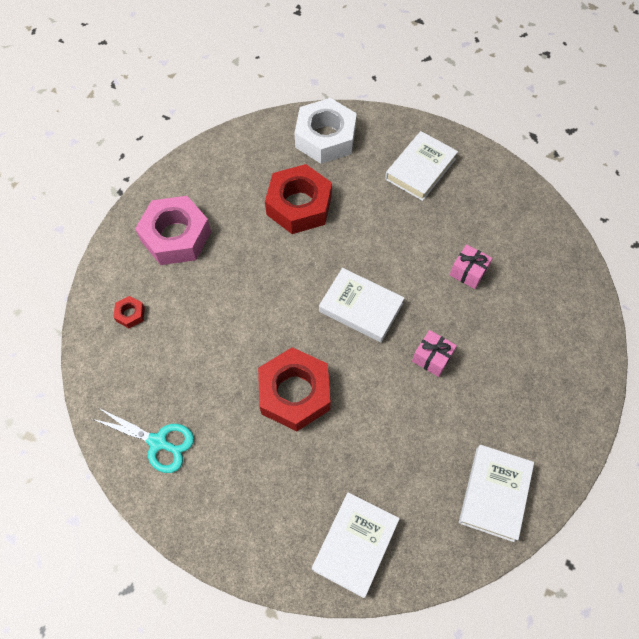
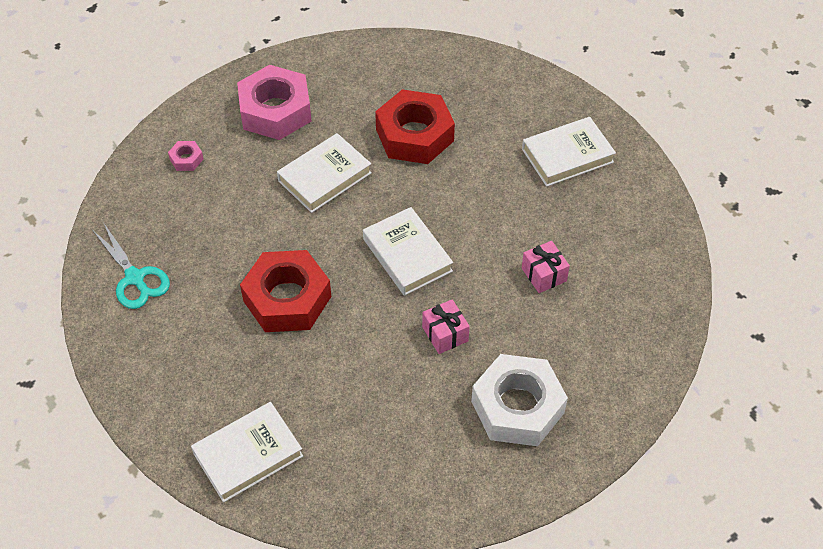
camera: 30 degrees right, 10 degrees down
red nut [113,296,145,328] -> pink nut [168,141,204,171]
white nut [295,98,357,164] -> white nut moved to [471,354,568,446]
white book [459,445,534,542] -> white book moved to [277,133,372,213]

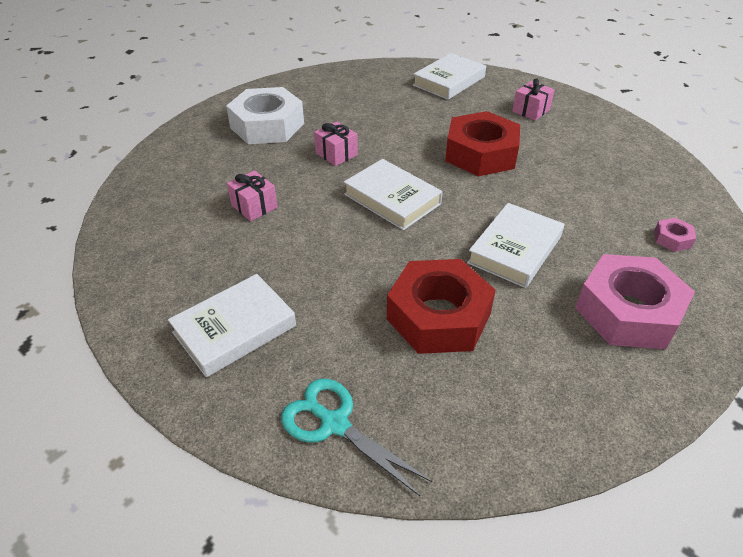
camera: 165 degrees right, 10 degrees down
turquoise scissors [92,222,170,309] -> turquoise scissors moved to [281,378,432,496]
none -> pink gift [512,78,555,121]

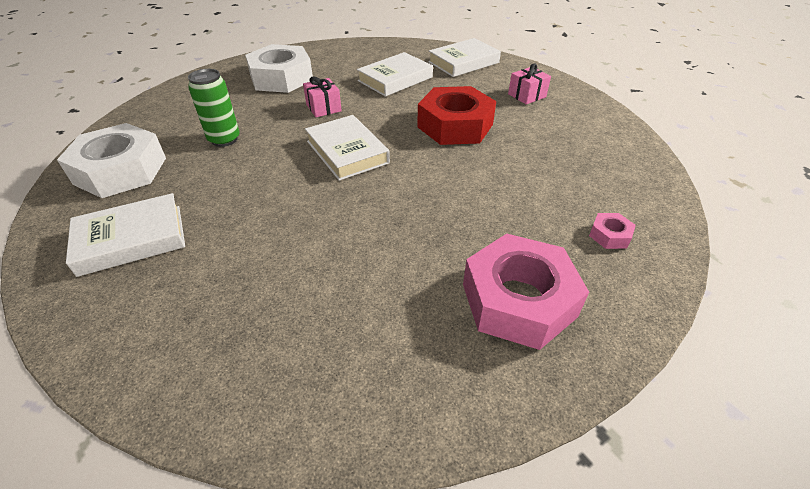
camera: 15 degrees right, 0 degrees up
pink gift [227,170,278,221] -> green can [188,69,240,147]
turquoise scissors [281,378,432,496] -> none
red nut [387,259,496,354] -> none
white book [467,203,564,288] -> white book moved to [357,52,433,97]
none -> white nut [57,123,166,198]

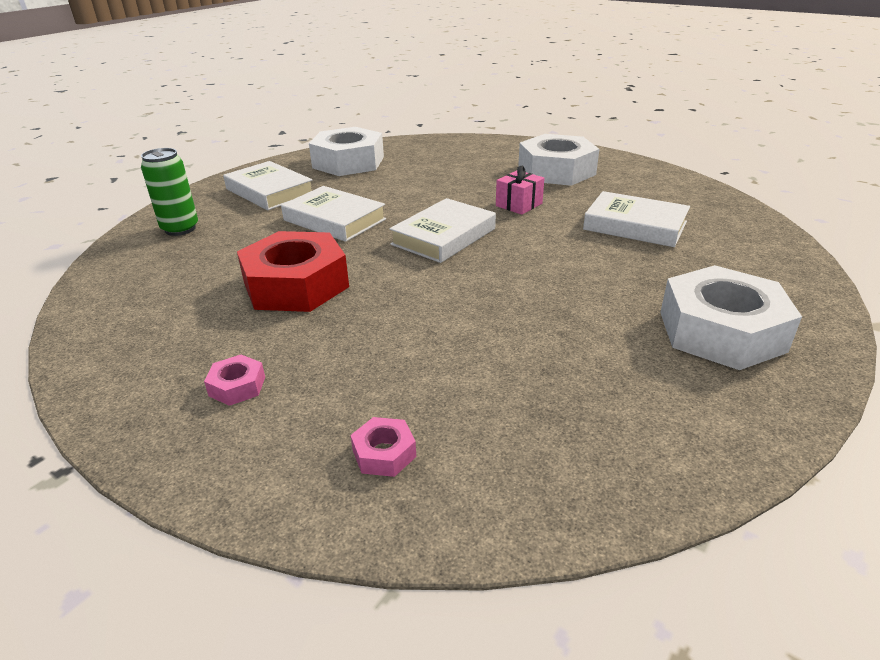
camera: 70 degrees right, 10 degrees down
green can [188,69,240,147] -> green can moved to [141,148,198,236]
red nut [417,86,496,145] -> red nut moved to [237,231,349,312]
white book [428,38,501,77] -> white book moved to [281,186,386,242]
pink nut [463,233,589,350] -> pink nut [204,354,265,406], size x0.42
pink gift [508,64,551,104] -> white nut [660,265,802,370]

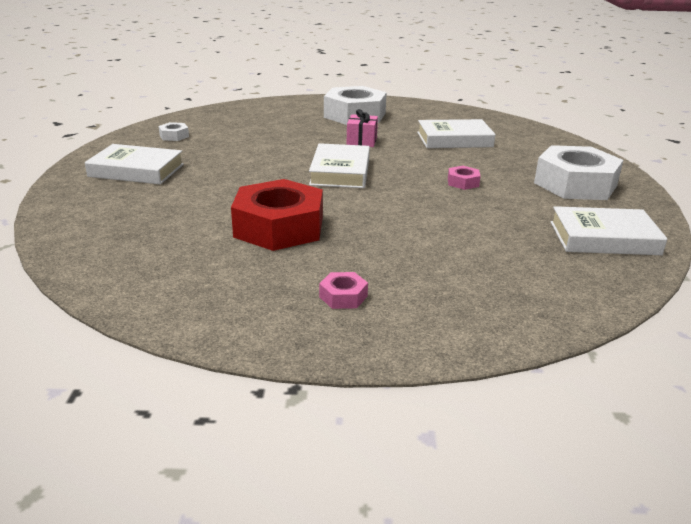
camera: 35 degrees left, 5 degrees down
green can [141,148,198,236] -> none
white book [281,186,386,242] -> white book moved to [550,206,668,255]
white nut [309,127,384,176] -> white nut [159,122,189,141], size x0.42
pink nut [351,417,416,477] -> pink nut moved to [448,166,481,190]

